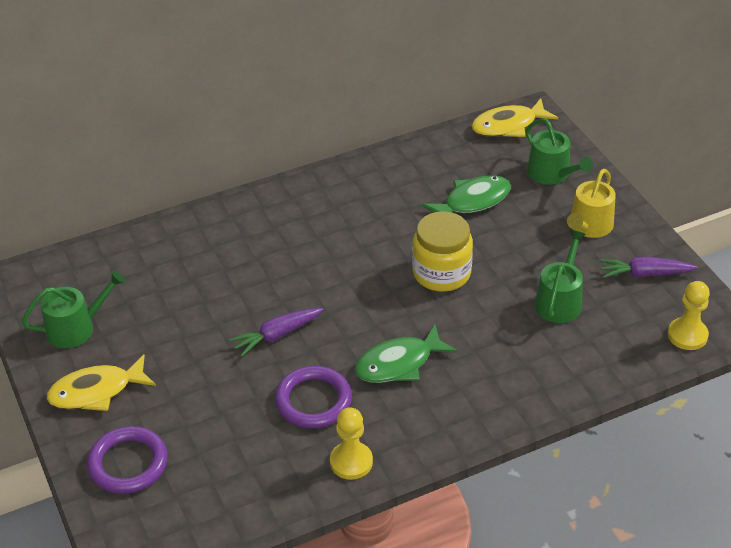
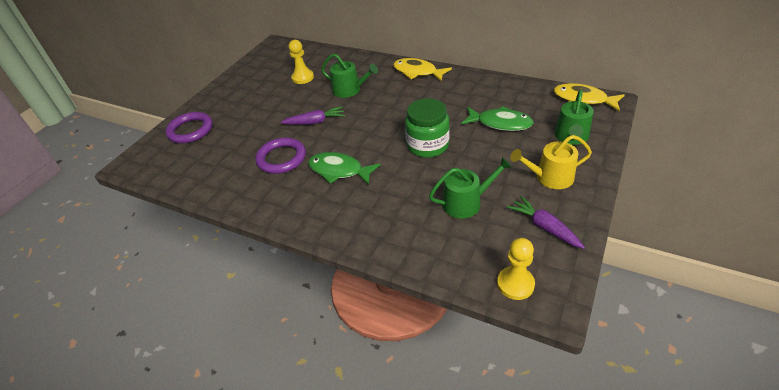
camera: 55 degrees right, 0 degrees up
green watering can [22,271,125,348] -> green watering can moved to [321,54,378,98]
yellow fish [47,354,156,411] -> yellow fish moved to [393,58,452,82]
purple carrot [229,308,324,357] -> purple carrot turned 150 degrees clockwise [281,106,345,125]
yellow pawn [330,407,373,480] -> yellow pawn moved to [289,40,314,84]
yellow jar [412,211,473,292] -> green jar [405,98,450,158]

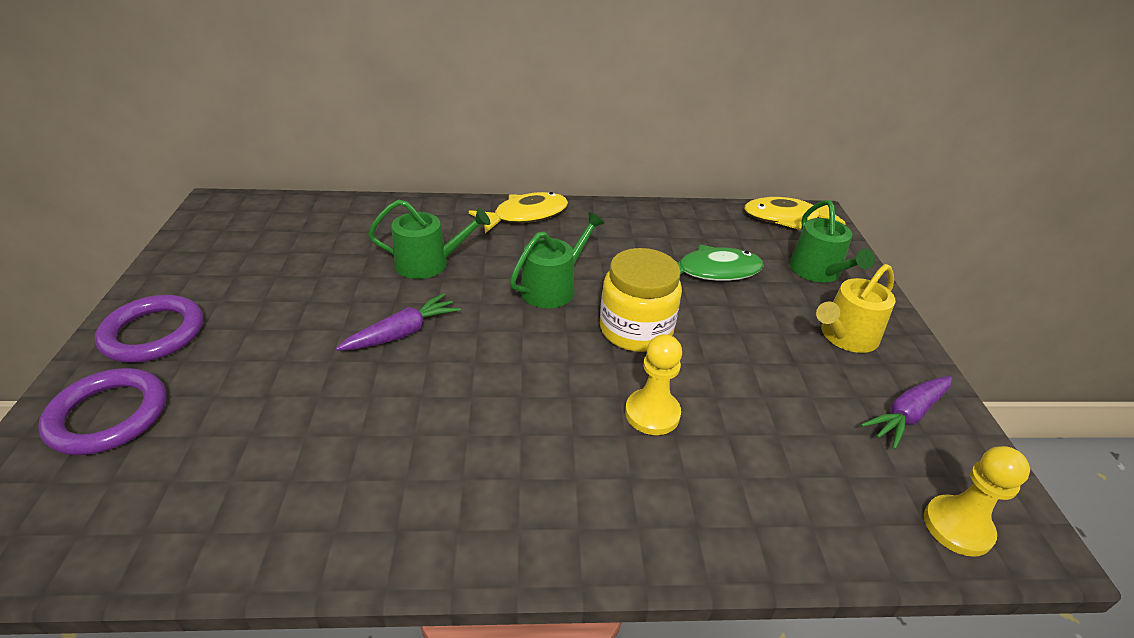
camera: 35 degrees left, 5 degrees down
purple ring [255,138,306,174] -> purple ring moved to [95,295,203,363]
yellow pawn [289,40,314,84] -> yellow pawn moved to [625,334,682,435]
green fish [308,152,381,185] -> none
yellow fish [393,58,452,82] -> yellow fish turned 150 degrees clockwise [469,192,568,233]
green jar [405,98,450,158] -> yellow jar [600,248,682,352]
green watering can [429,157,512,219] -> green watering can moved to [510,212,604,308]
purple carrot [507,196,585,249] -> purple carrot turned 60 degrees counterclockwise [861,376,953,450]

